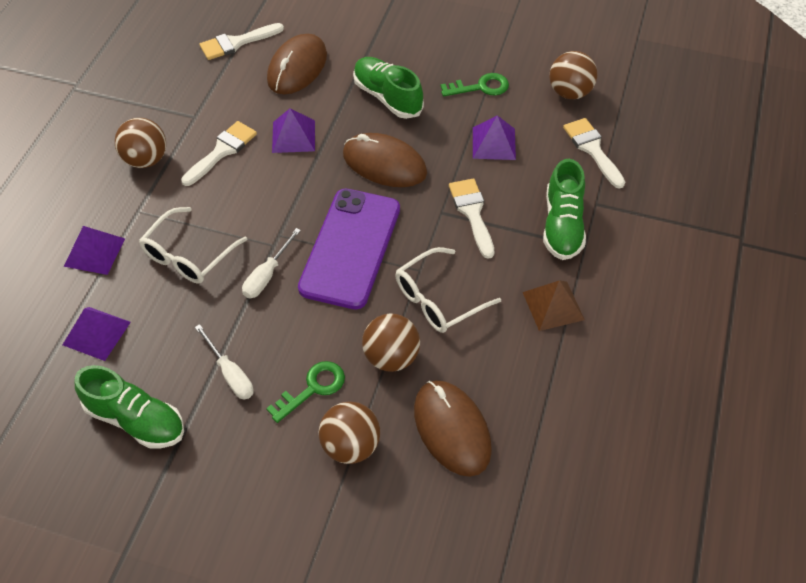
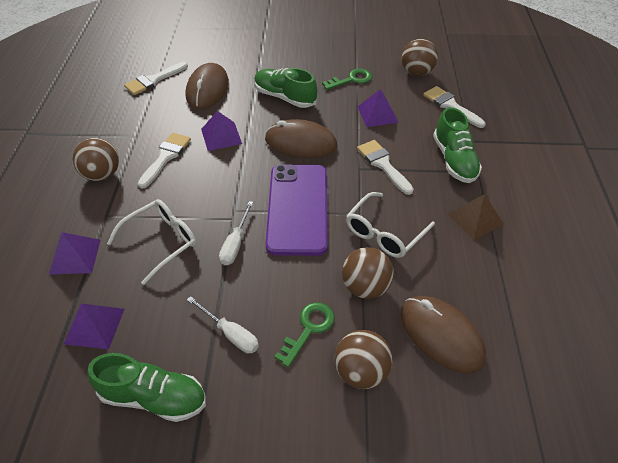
camera: 15 degrees left, 5 degrees down
white glasses [139,207,247,284] -> white glasses turned 150 degrees counterclockwise [107,199,197,285]

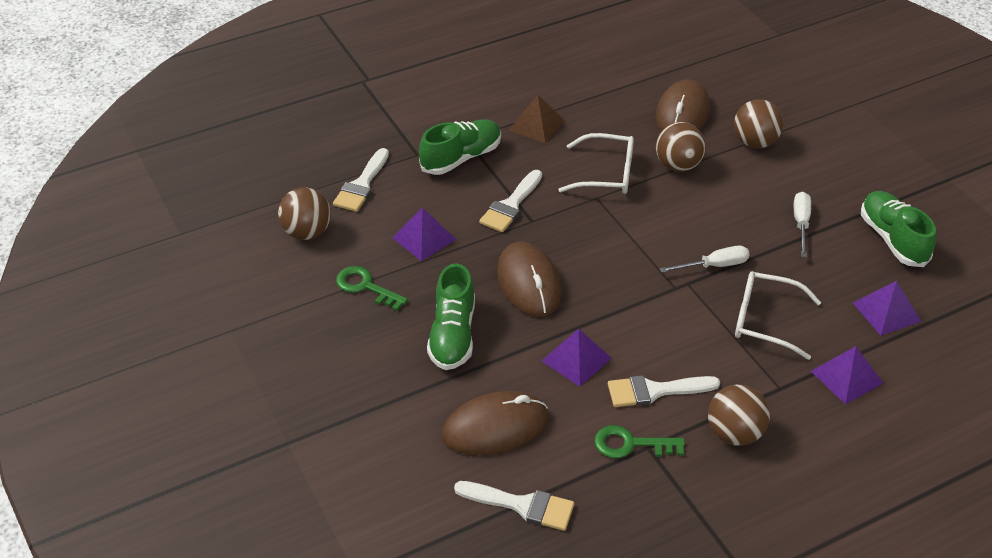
camera: 120 degrees left, 5 degrees down
purple phone [266,164,328,256] -> none
green key [275,302,335,367] -> green key moved to [594,425,685,458]

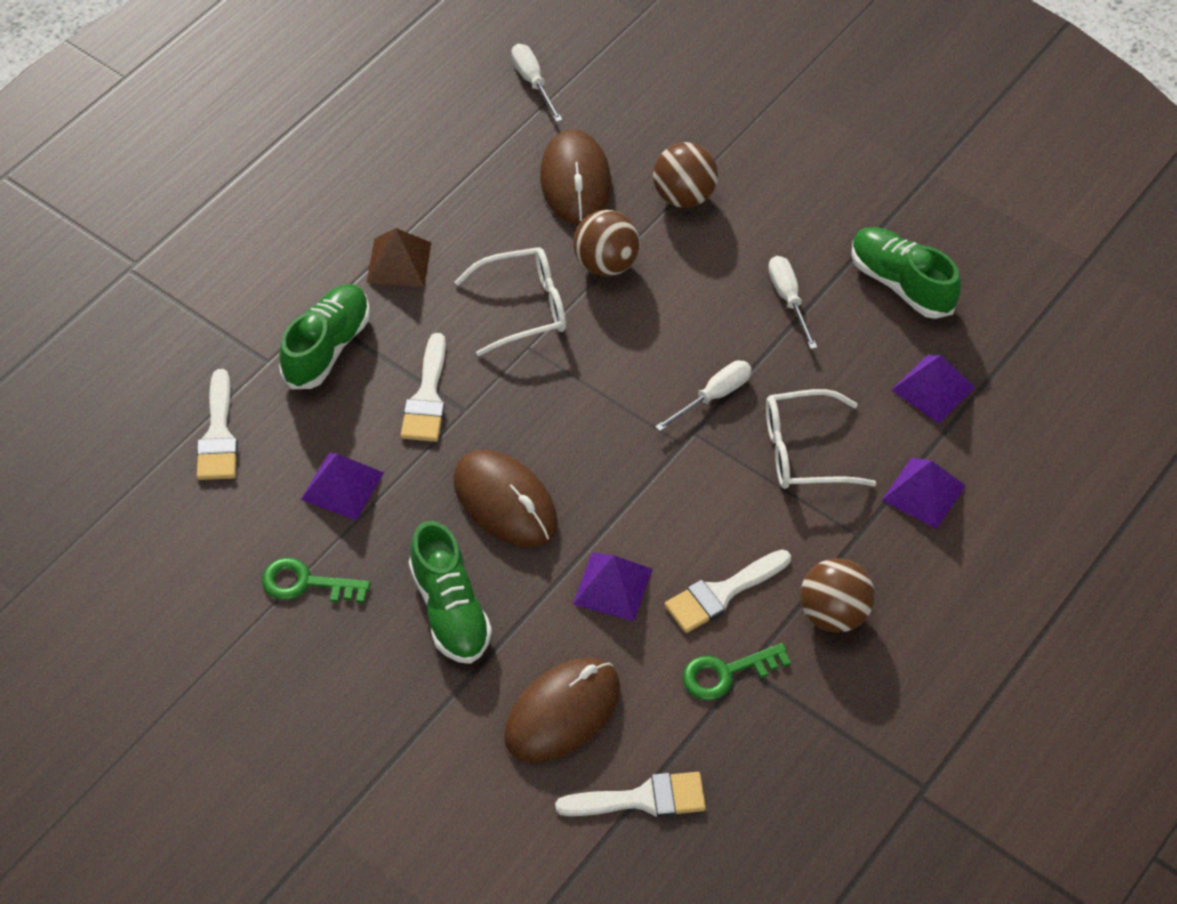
camera: 25 degrees left, 10 degrees up
brown ball [278,188,331,240] -> none
none -> white screwdriver [511,44,563,122]

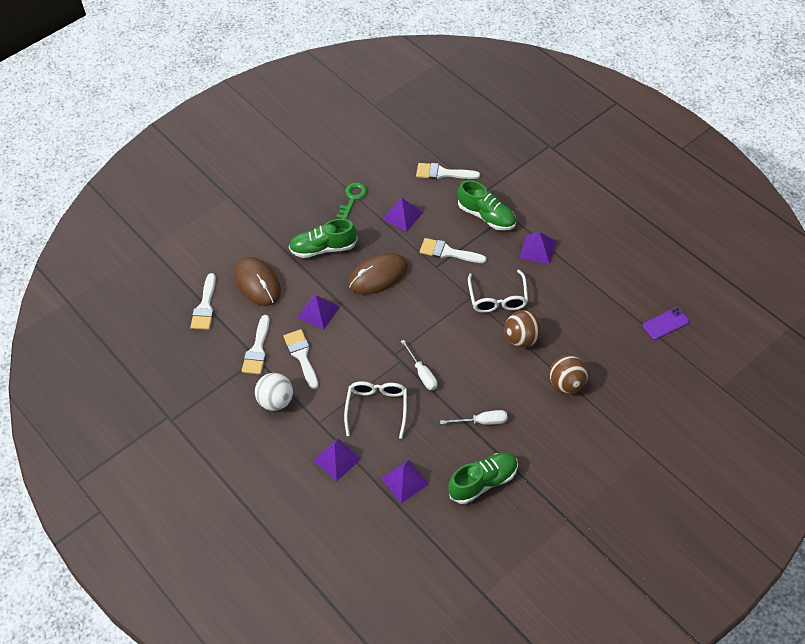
camera: 105 degrees right, 0 degrees up
brown pyramid [366,228,431,287] -> purple pyramid [520,232,556,264]
white screwdriver [511,44,563,122] -> purple phone [643,307,690,340]
brown mouse [540,129,611,224] -> none
green key [683,643,791,700] -> white brush [242,315,270,375]
brown ball [800,558,875,633] -> white ball [255,373,293,411]

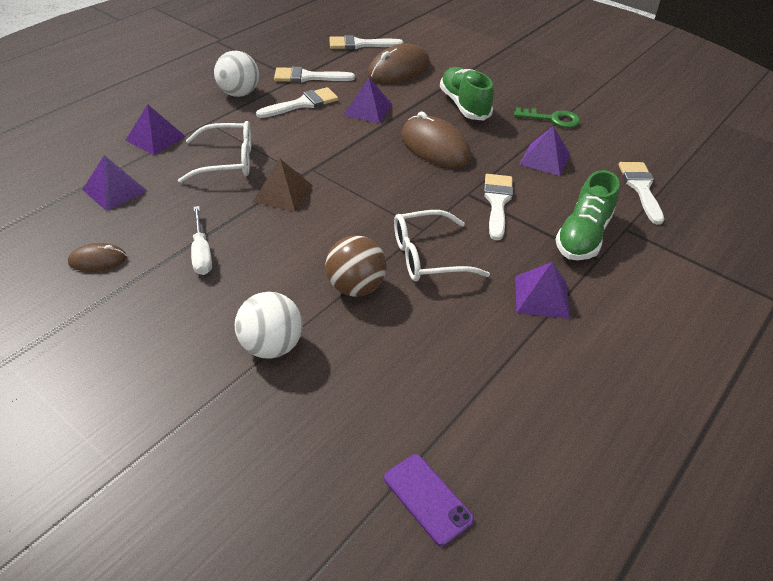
camera: 75 degrees right, 10 degrees down
white screwdriver [401,340,437,390] -> brown pyramid [253,159,313,212]
green shoe [448,453,518,504] -> brown mouse [68,243,127,272]
brown ball [550,355,588,393] -> white ball [235,292,303,358]

